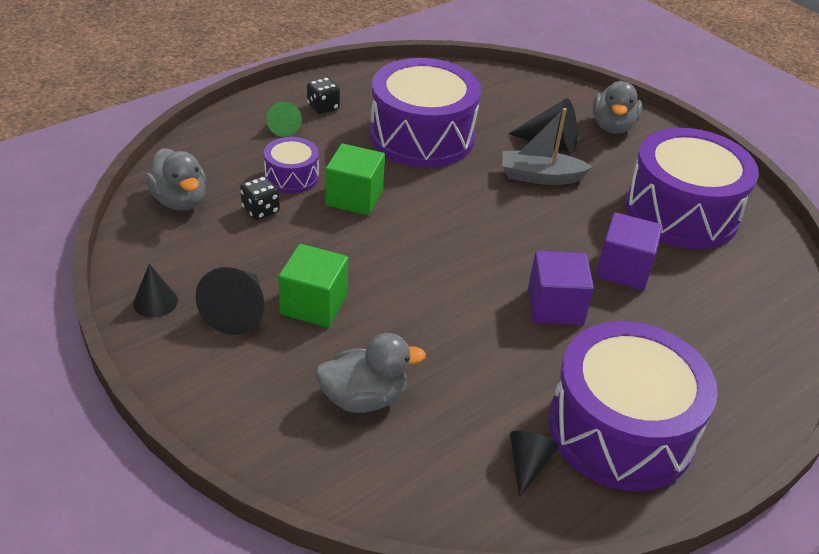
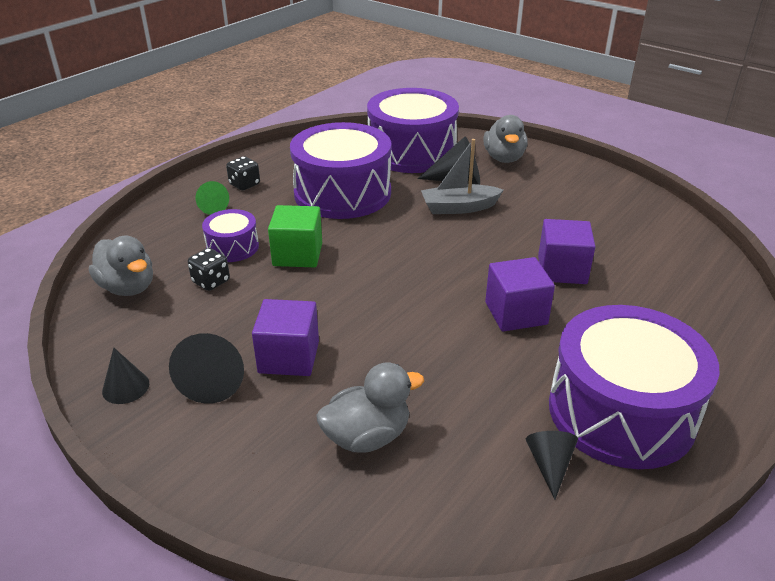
camera: 10 degrees left, 5 degrees down
green cube [278,244,348,328] -> purple cube [252,299,319,376]
purple drum [625,128,759,249] -> purple drum moved to [367,88,459,173]

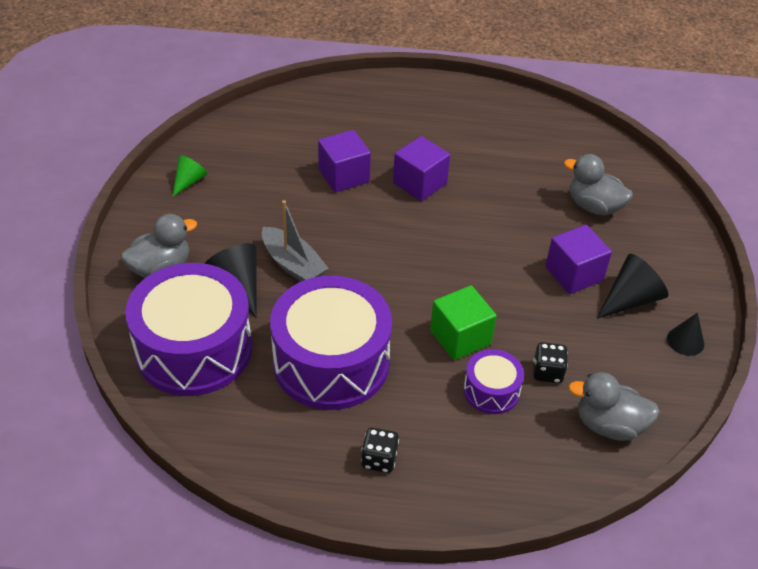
camera: 125 degrees left, 10 degrees up
grey duck [89,236,153,296] -> grey duck turned 90 degrees counterclockwise [568,372,660,441]
green cone [196,181,229,215] -> green cone moved to [173,155,207,196]
black cone [526,431,578,500] -> none
purple drum [549,305,719,469] -> none

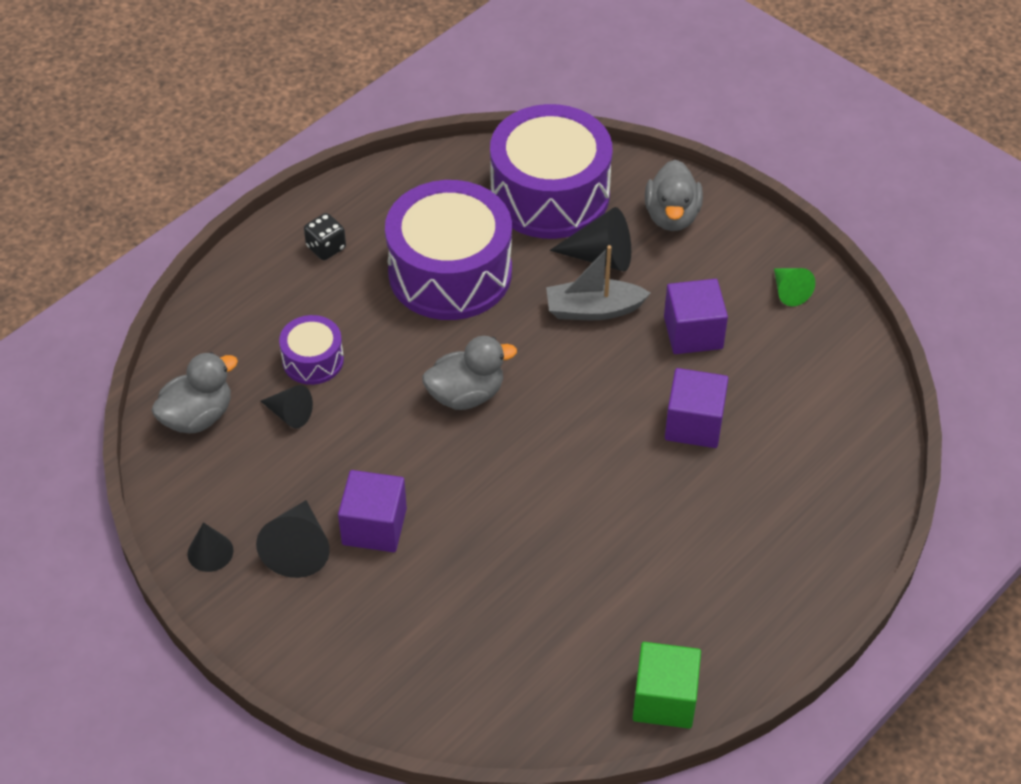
camera: 130 degrees right, 5 degrees up
purple cube [393,136,450,201] -> purple cube moved to [664,279,728,354]
green cube [430,285,497,360] -> green cube moved to [633,642,701,729]
black dice [533,342,568,383] -> black cone [261,385,313,428]
grey duck [564,154,633,216] -> grey duck moved to [422,336,517,410]

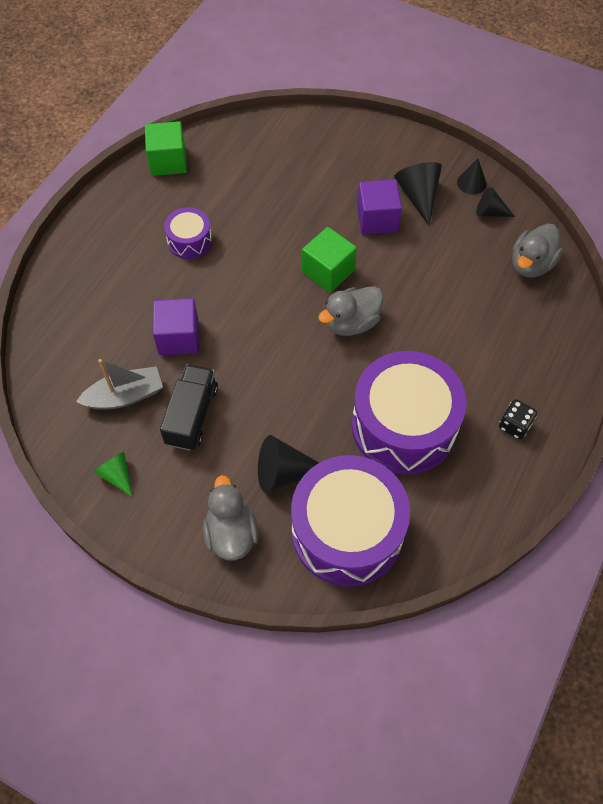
camera: 165 degrees right, 10 degrees up
black cone [261,385,313,428] -> black cone moved to [476,187,515,217]
purple drum [279,315,344,385] -> purple drum moved to [164,207,212,259]
grey boat [546,245,651,320] -> grey boat moved to [76,359,163,410]
purple cube [664,279,728,354] -> black truck [160,364,218,451]
none -> green cube [302,227,357,293]

